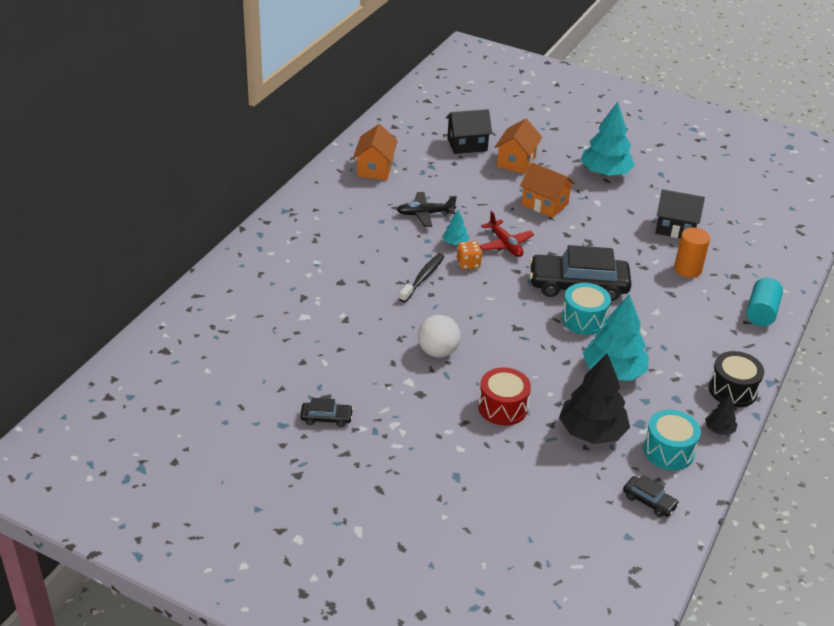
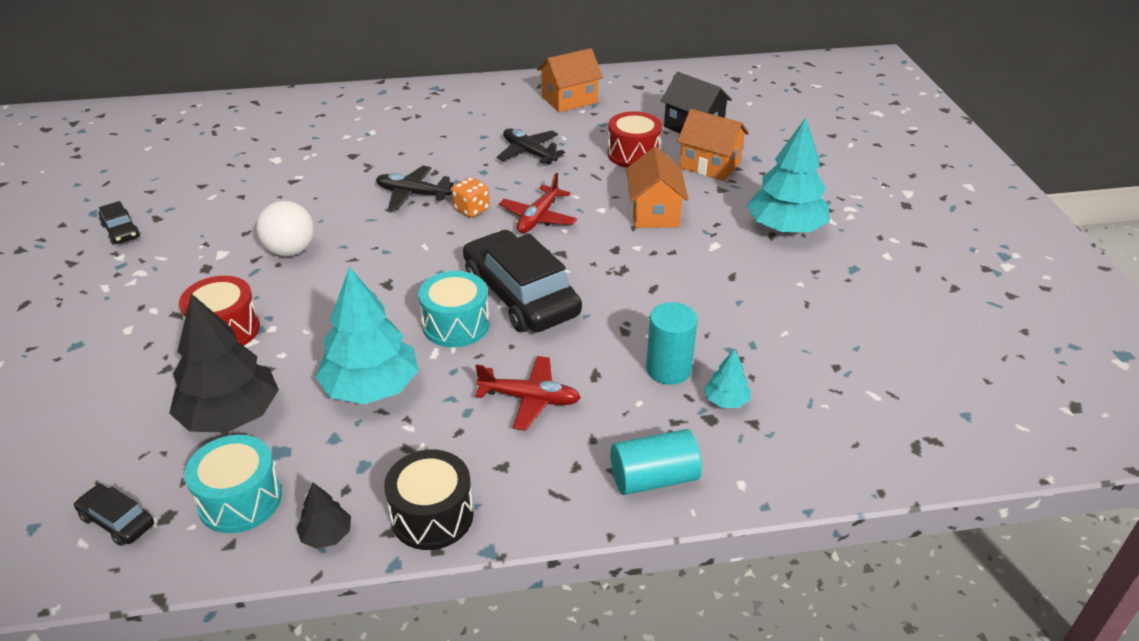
camera: 55 degrees right, 0 degrees up
black toothbrush [399,253,445,302] -> black plane [376,166,454,209]
turquoise tree [442,210,469,245] -> turquoise tree moved to [704,349,751,408]
orange house [494,118,542,174] -> orange house turned 45 degrees clockwise [677,109,749,181]
black car [623,475,679,517] -> black car turned 120 degrees clockwise [74,484,154,546]
black house [655,189,705,238] -> none
orange cylinder [674,228,710,278] -> turquoise cylinder [646,302,698,385]
none -> red plane [475,356,581,431]
none -> red drum [608,111,662,168]

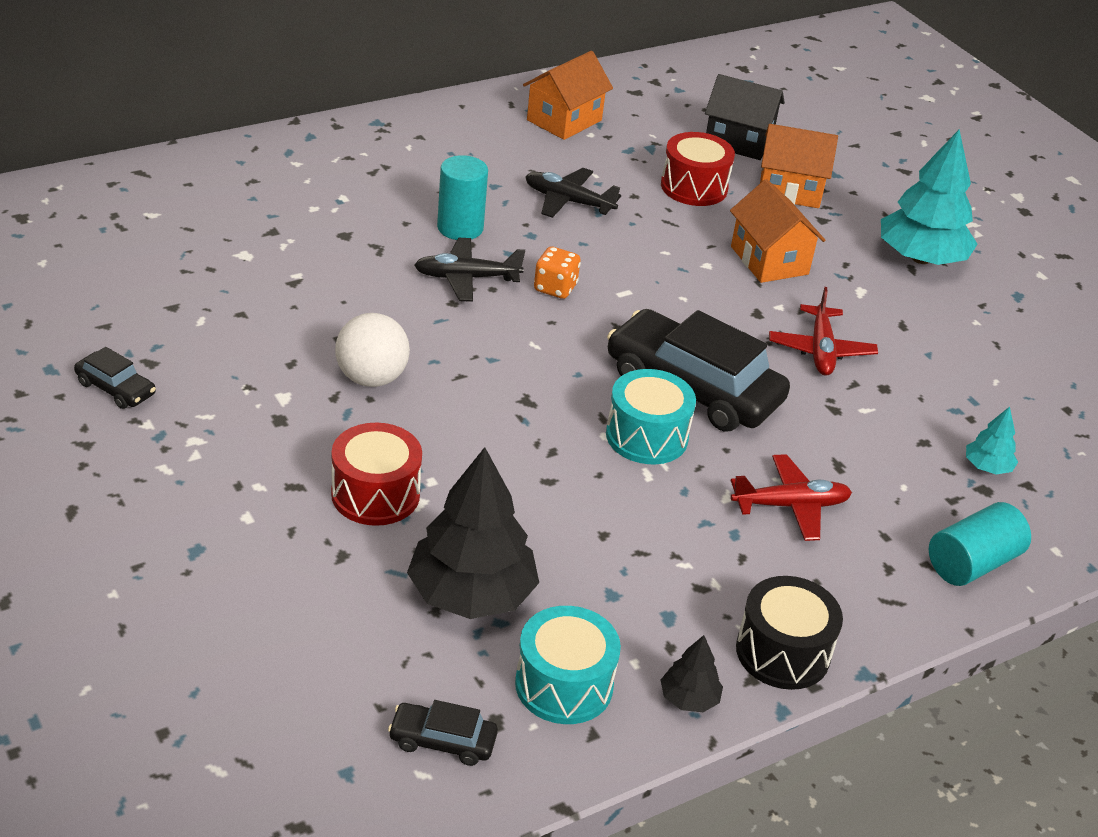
camera: 25 degrees left, 0 degrees up
turquoise tree [315,267,419,404] -> none
red plane [499,173,577,233] -> red plane moved to [769,287,878,376]
turquoise cylinder [646,302,698,385] -> turquoise cylinder moved to [437,155,488,240]

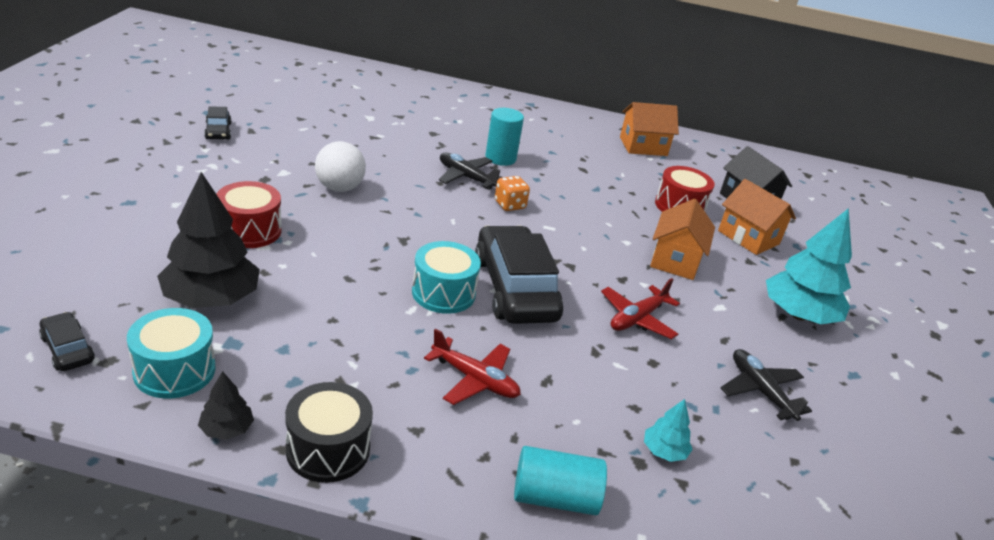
camera: 40 degrees right, 5 degrees down
black plane [525,168,621,218] -> black plane moved to [721,349,812,421]

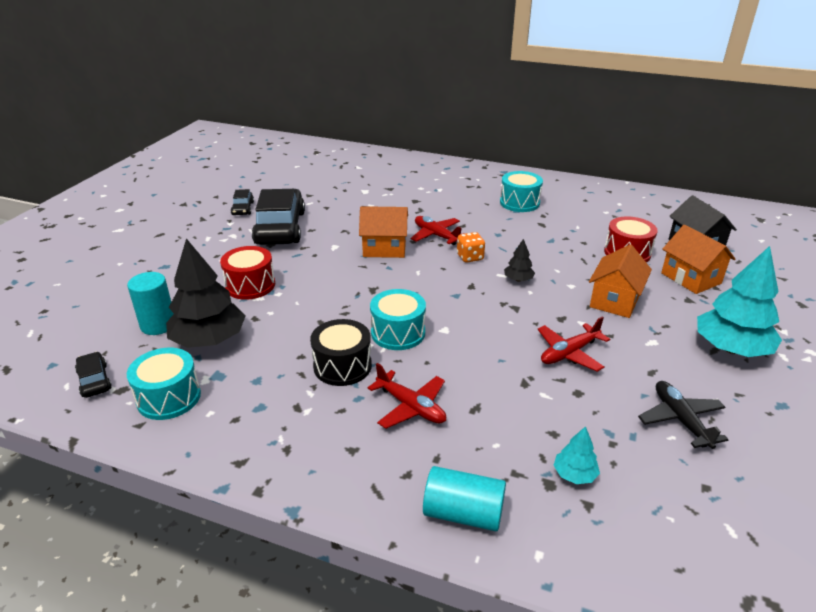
camera: 15 degrees right, 0 degrees up
black tree [198,371,254,440] -> black tree moved to [504,239,535,282]
black drum [285,382,373,483] -> black drum moved to [310,319,372,386]
white ball [315,141,366,192] -> none
black plane [439,153,503,190] -> red plane [411,216,465,245]
black car [475,226,563,324] -> black car moved to [252,189,305,245]
turquoise cylinder [485,108,524,166] -> turquoise cylinder moved to [127,272,174,335]
orange house [620,102,679,156] -> orange house moved to [359,206,408,258]
none -> turquoise drum [500,171,543,212]

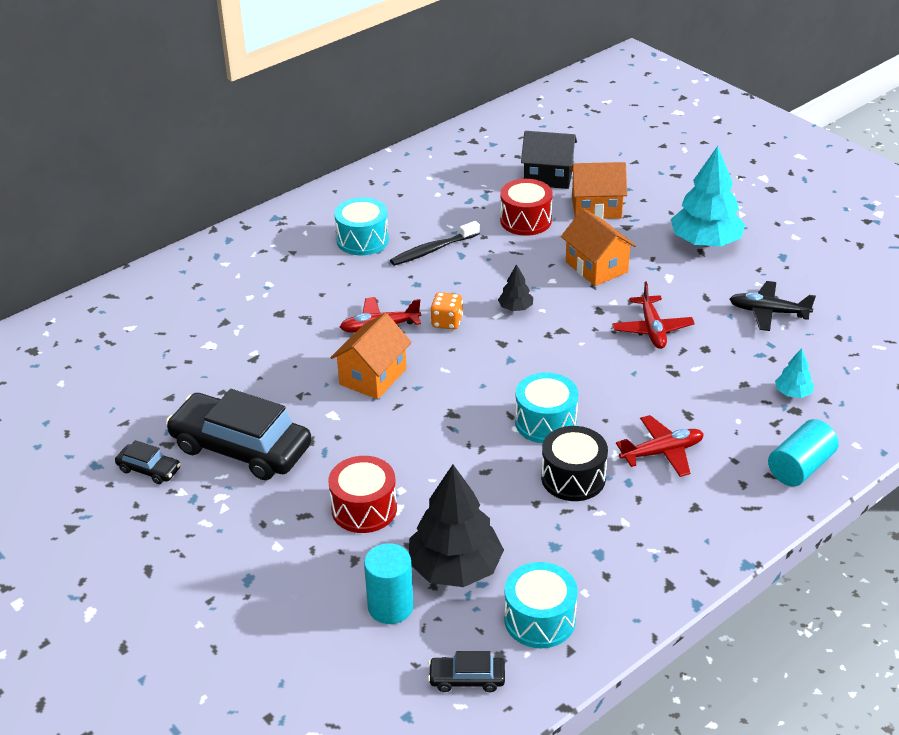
camera: 60 degrees left, 5 degrees up
none -> black toothbrush [390,221,480,266]

